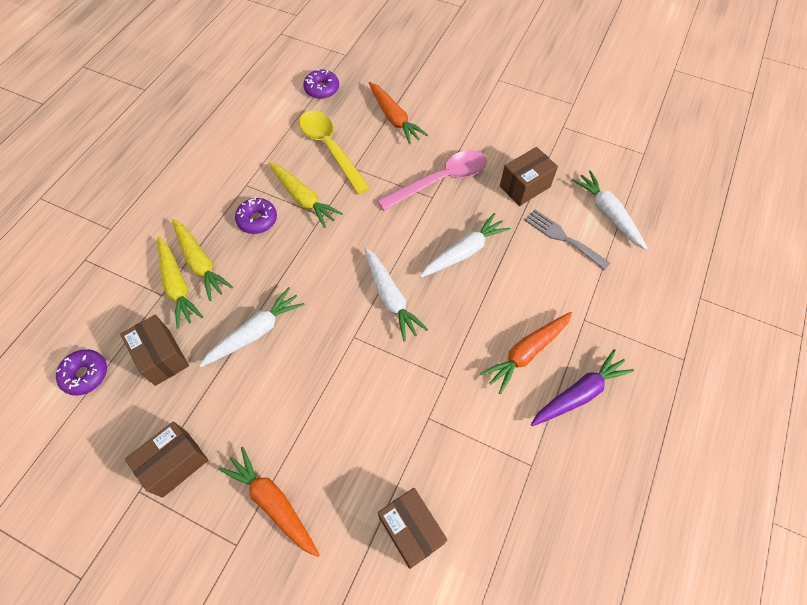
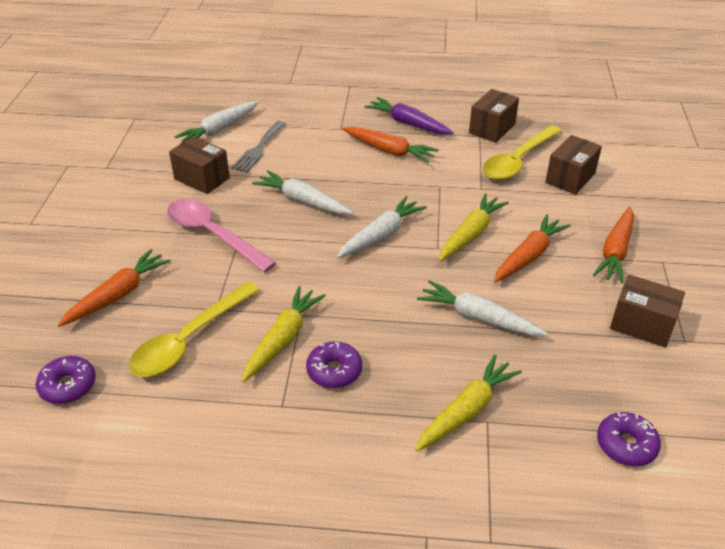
camera: 110 degrees left, 20 degrees down
brown box [120,315,189,386] -> brown box moved to [469,89,519,143]
yellow carrot [172,219,233,301] -> yellow carrot moved to [439,193,509,261]
none -> yellow spoon [483,125,562,180]
none -> orange carrot [494,214,571,283]

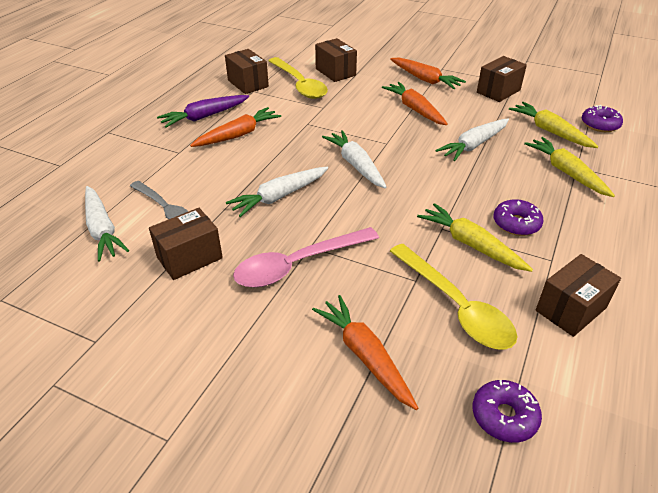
camera: 70 degrees left, 0 degrees up
yellow carrot [439,193,509,261] -> yellow carrot moved to [509,102,598,148]
none -> brown box [536,254,621,337]

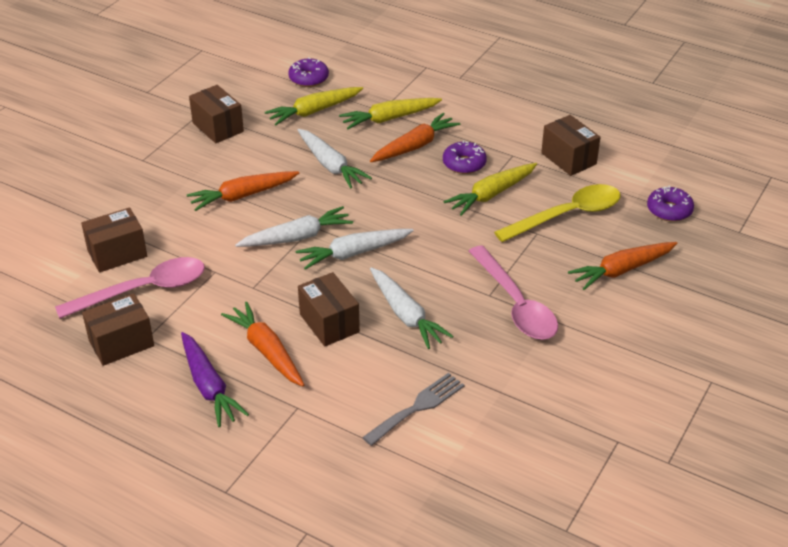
camera: 85 degrees left, 0 degrees up
white carrot [85,186,129,262] -> white carrot moved to [235,206,353,247]
brown box [149,208,223,280] -> brown box moved to [298,272,360,346]
yellow spoon [269,57,328,99] -> pink spoon [55,257,205,319]
orange carrot [390,58,466,89] -> orange carrot moved to [370,113,460,162]

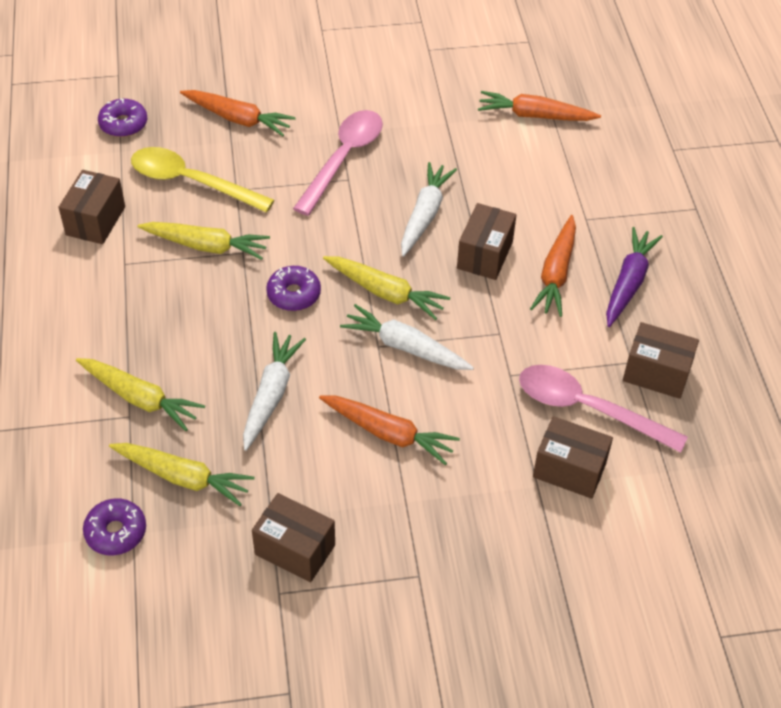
camera: 130 degrees left, 10 degrees up
brown box [189,85,244,143] -> brown box turned 75 degrees counterclockwise [252,493,335,582]
white carrot [295,229,414,270] -> yellow carrot [323,256,450,320]
grey fork [362,373,465,446] -> none
orange carrot [370,113,460,162] -> orange carrot moved to [478,91,601,121]
purple donut [443,140,487,174] -> purple donut moved to [266,266,321,311]

